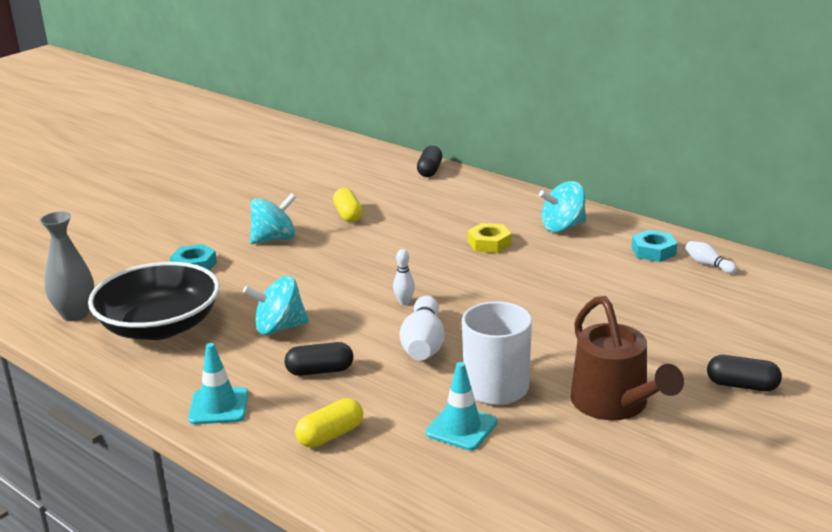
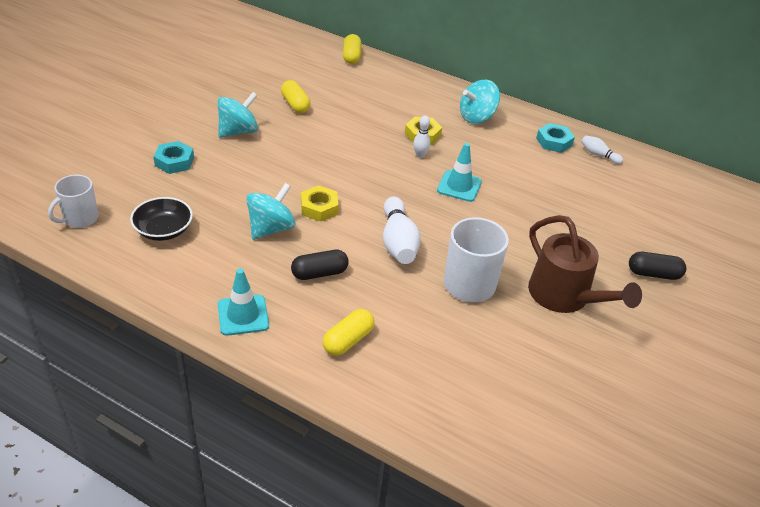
camera: 15 degrees left, 15 degrees up
grey vase [40,211,94,321] -> white mug [48,175,99,228]
black bowl [88,262,220,340] -> black bowl [130,197,193,241], size x0.54
turquoise spinning top [243,276,309,335] -> turquoise spinning top turned 150 degrees clockwise [246,183,296,240]
white bowling pin [393,249,415,305] -> white bowling pin moved to [413,116,431,158]
black capsule [417,146,442,177] -> yellow capsule [343,34,361,64]
turquoise traffic cone [425,362,497,450] -> turquoise traffic cone moved to [437,143,482,202]
none -> yellow nut [301,185,339,222]

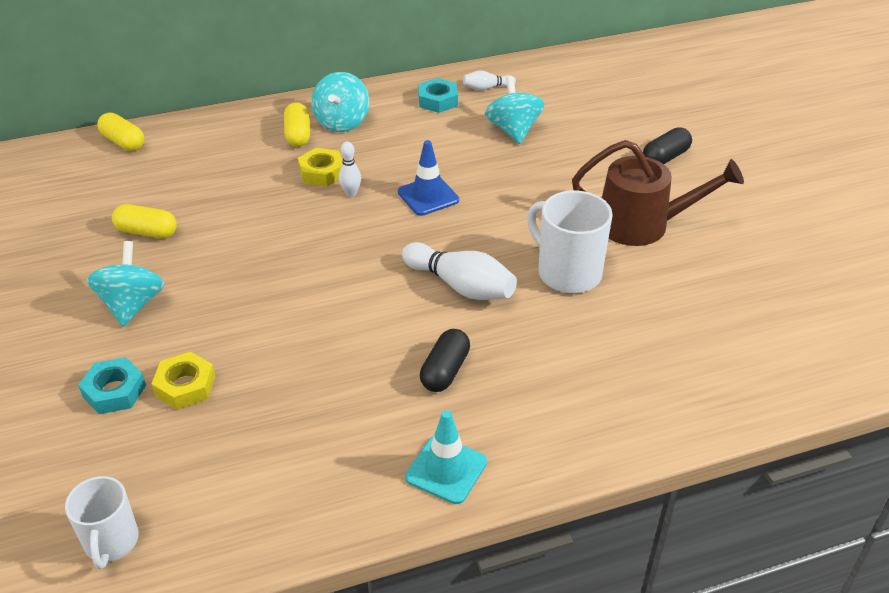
camera: 45 degrees left, 0 degrees up
black bowl [130,197,193,241] -> none
turquoise spinning top [246,183,296,240] -> turquoise spinning top moved to [485,76,544,144]
yellow nut [301,185,339,222] -> yellow nut moved to [152,352,216,410]
yellow capsule [323,309,374,356] -> yellow capsule moved to [284,102,310,147]
turquoise traffic cone [437,143,482,202] -> blue traffic cone [398,140,459,216]

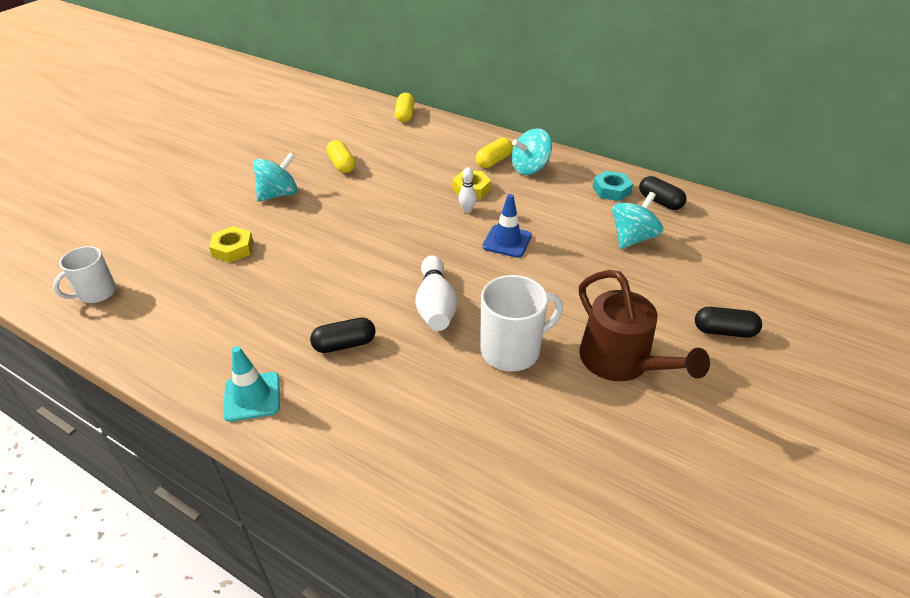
camera: 50 degrees right, 0 degrees up
turquoise nut [78,357,146,414] -> none
white bowling pin [463,70,516,90] -> black capsule [639,176,687,210]
white mug [527,190,613,293] -> white mug turned 60 degrees clockwise [480,275,563,371]

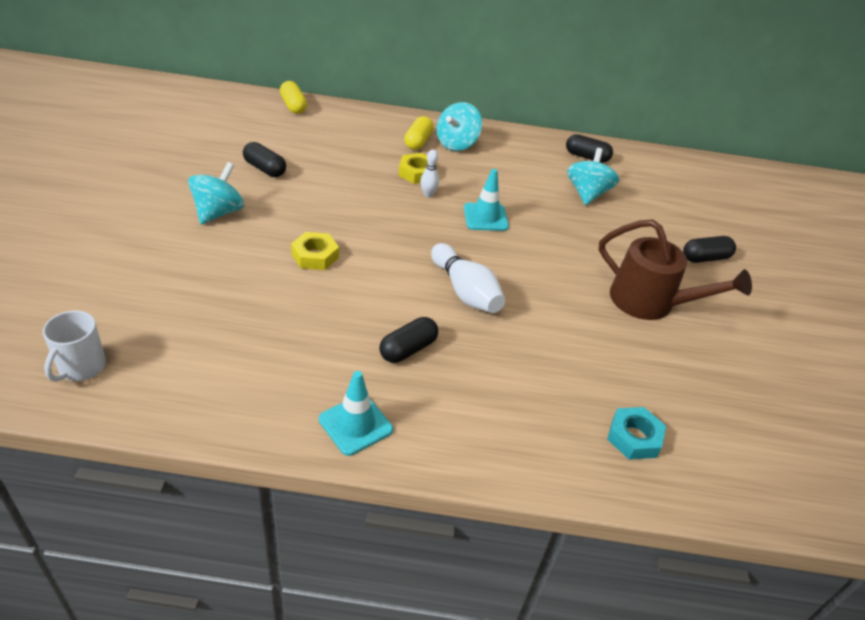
camera: 30 degrees left, 0 degrees up
yellow nut [209,226,253,263] -> yellow nut moved to [291,232,339,270]
yellow capsule [327,140,355,173] -> black capsule [243,142,286,177]
white mug [480,275,563,371] -> none
blue traffic cone [482,194,532,258] -> turquoise traffic cone [464,169,509,231]
turquoise nut [593,171,633,201] -> turquoise nut moved to [607,407,666,460]

